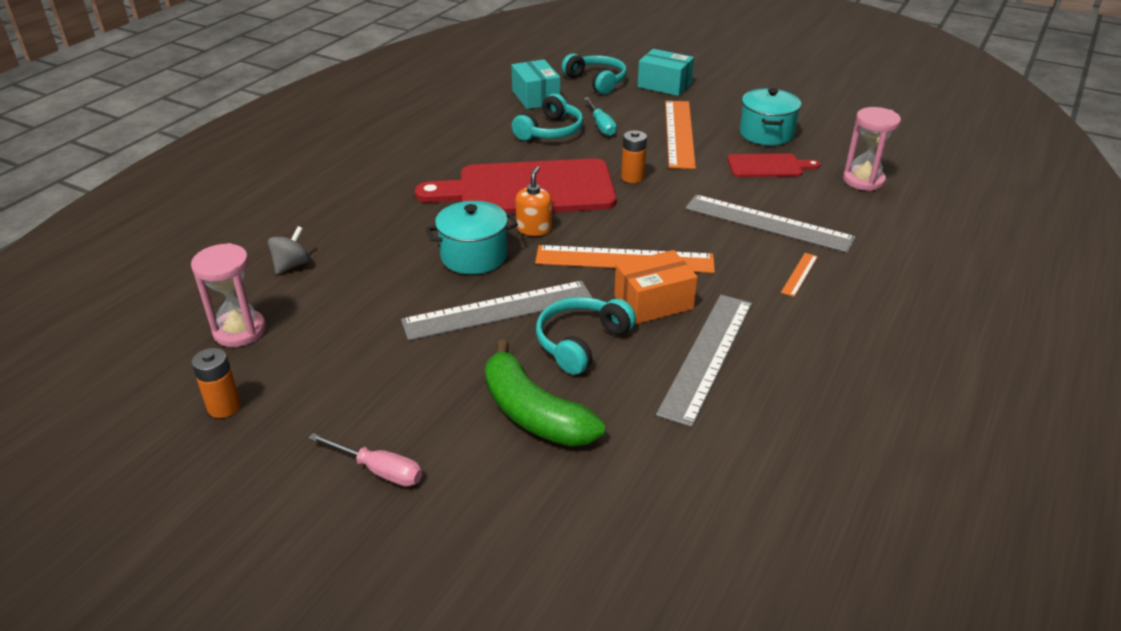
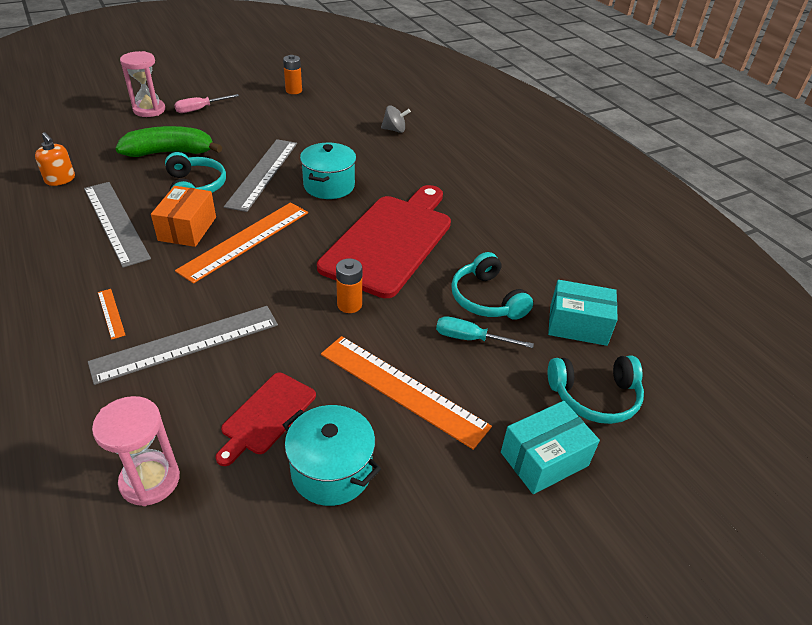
camera: 120 degrees right, 5 degrees up
pink hourglass [191,243,266,347] -> pink hourglass moved to [120,51,165,117]
grey spinning top [268,226,310,275] -> grey spinning top turned 60 degrees counterclockwise [381,105,411,133]
orange soap dispenser [516,166,552,236] -> orange soap dispenser moved to [35,132,75,186]

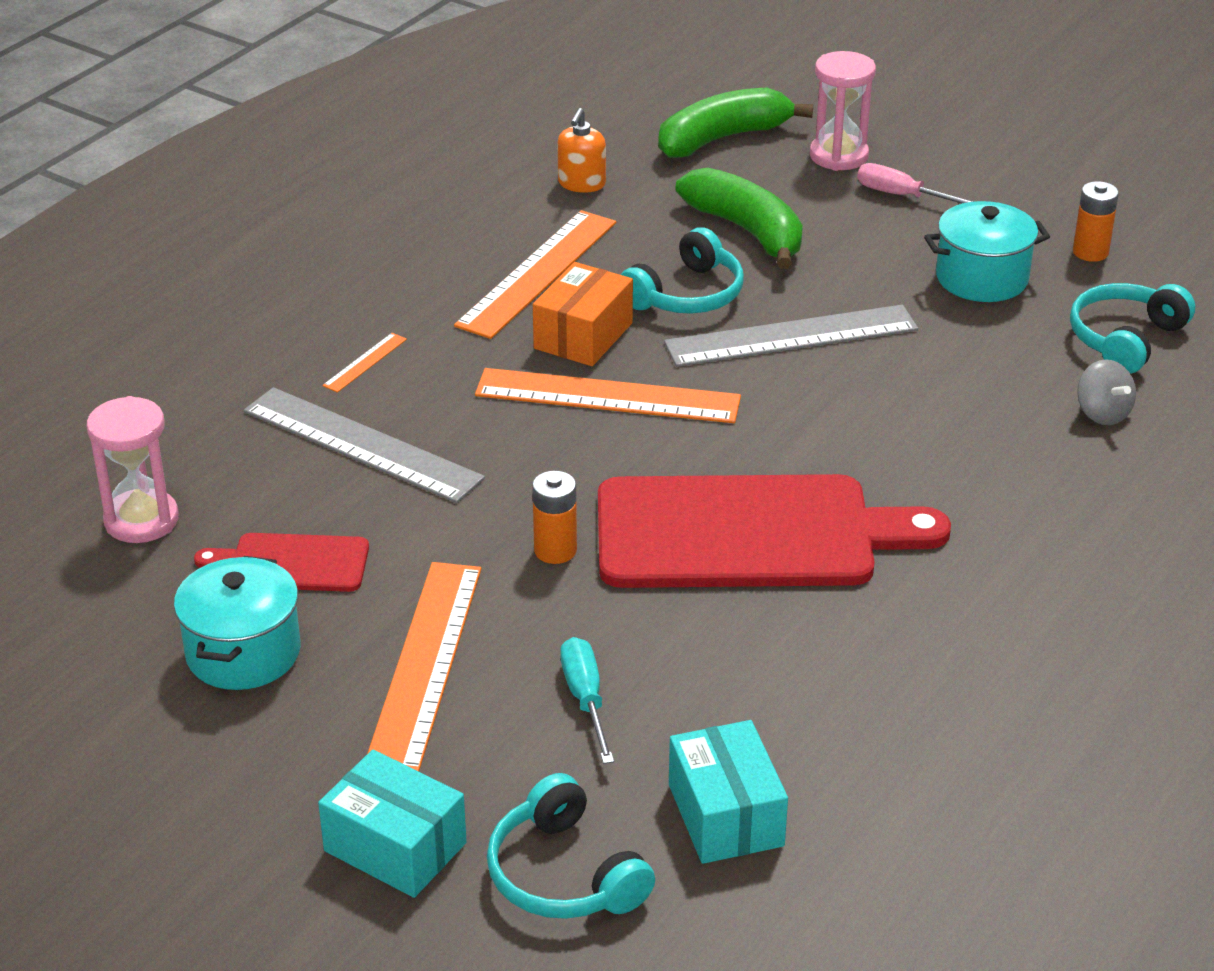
camera: 65 degrees right, 5 degrees down
grey ruler [84,182,151,268] -> orange ruler [454,210,616,339]
orange box [151,186,216,247] -> orange box turned 45 degrees counterclockwise [533,262,633,366]
turquoise pot [300,143,356,199] -> turquoise pot moved to [924,201,1050,302]
turquoise headphones [451,252,533,320] -> turquoise headphones moved to [1070,283,1195,374]
none -> green banana [658,88,813,158]

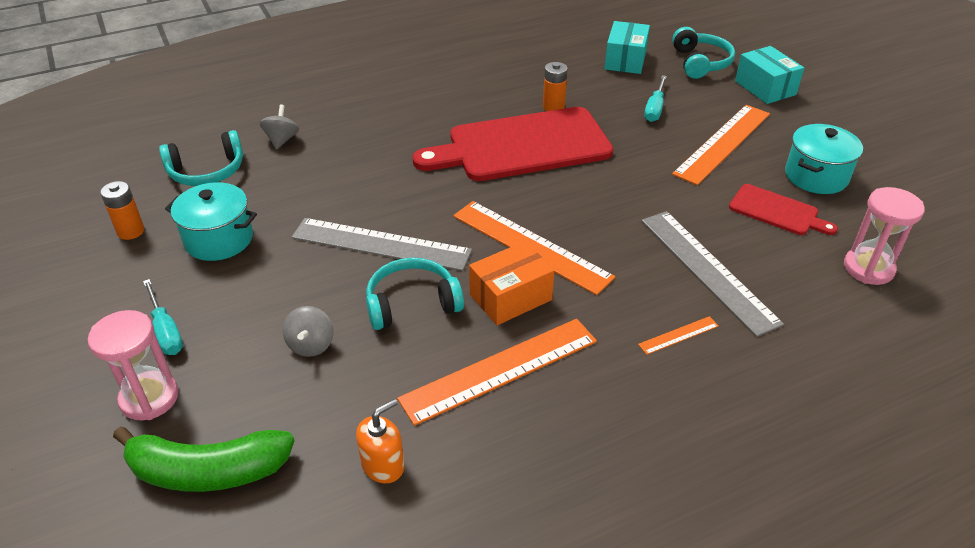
camera: 150 degrees left, 5 degrees up
orange battery [532,471,577,564] -> orange battery moved to [543,62,568,111]
red cutting board [598,474,951,588] -> red cutting board turned 45 degrees counterclockwise [413,107,613,181]
green banana [675,168,803,269] -> grey spinning top [282,306,334,357]
pink screwdriver [857,163,974,204] -> turquoise screwdriver [143,279,183,355]

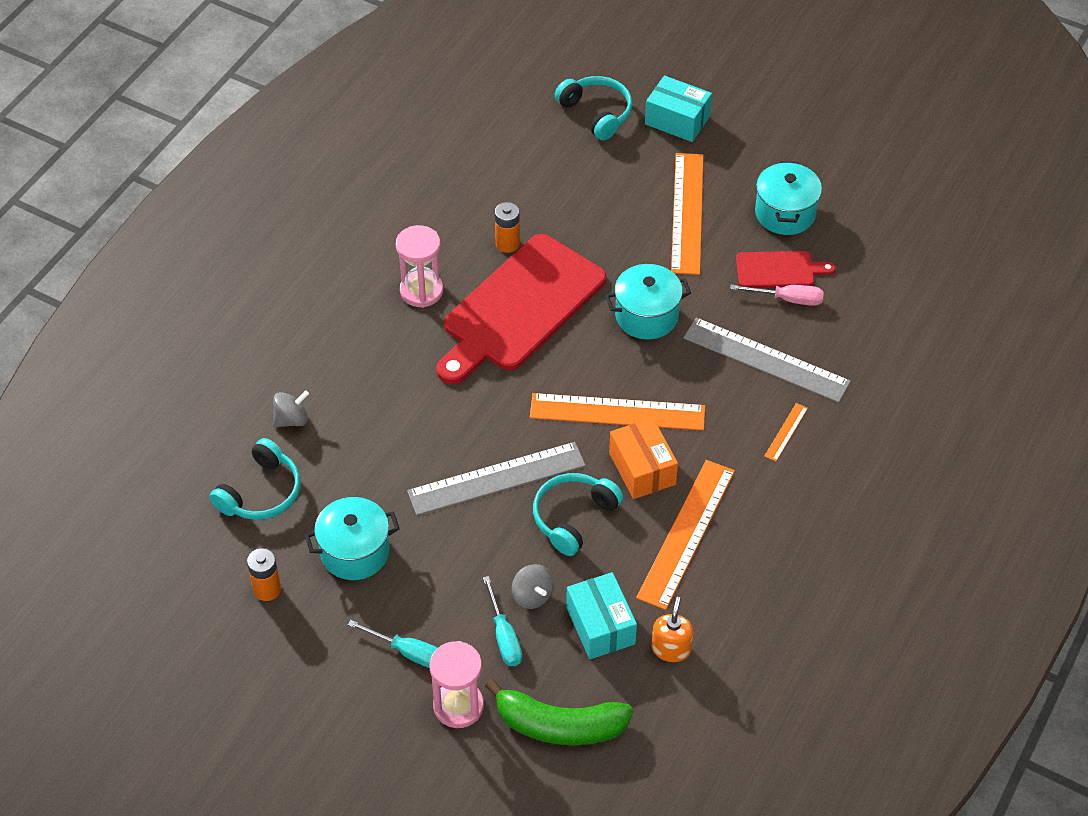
camera: 35 degrees left, 10 degrees up
green banana [113,426,295,492] -> green banana turned 45 degrees clockwise [485,679,633,745]
grey spinning top [260,105,299,149] -> grey spinning top turned 90 degrees clockwise [273,390,309,427]
orange box [469,241,554,325] -> orange box turned 45 degrees counterclockwise [609,417,678,499]
turquoise box [604,21,650,74] -> turquoise box moved to [566,572,637,659]
turquoise screwdriver [644,75,667,122] -> turquoise screwdriver moved to [483,576,522,666]
pink hourglass [844,187,925,285] -> pink hourglass moved to [396,225,443,308]
none -> turquoise pot [605,264,691,339]
none -> pink screwdriver [730,285,824,306]

